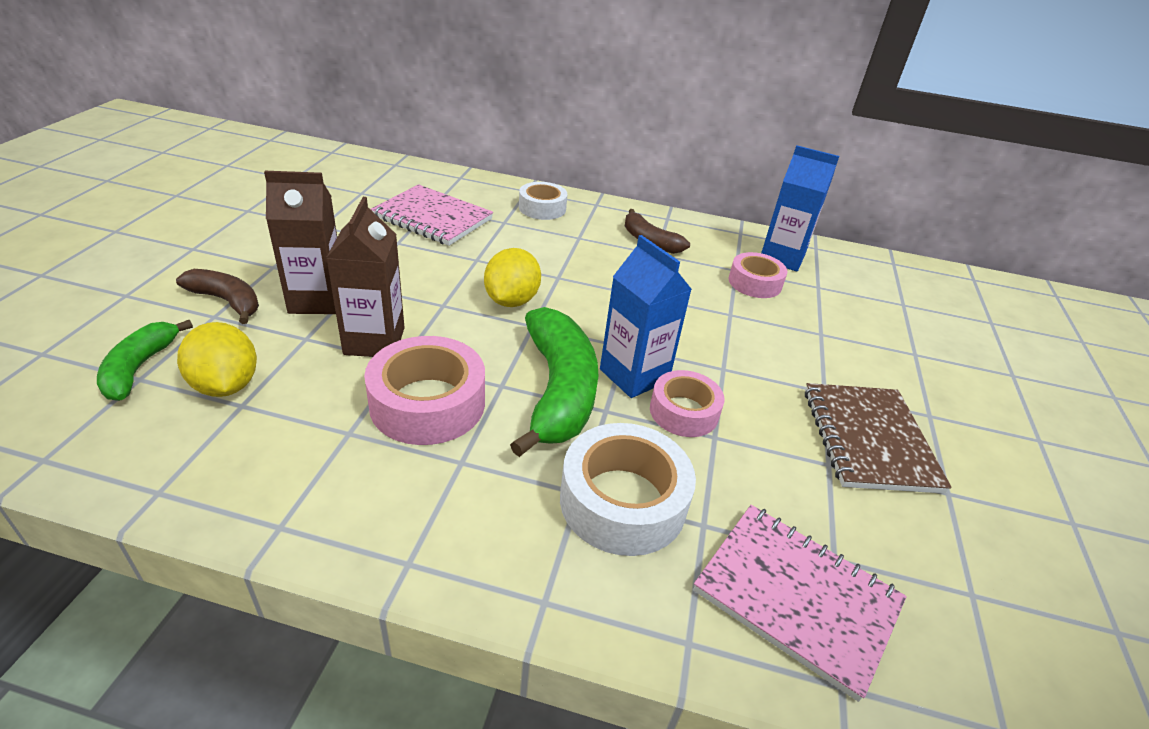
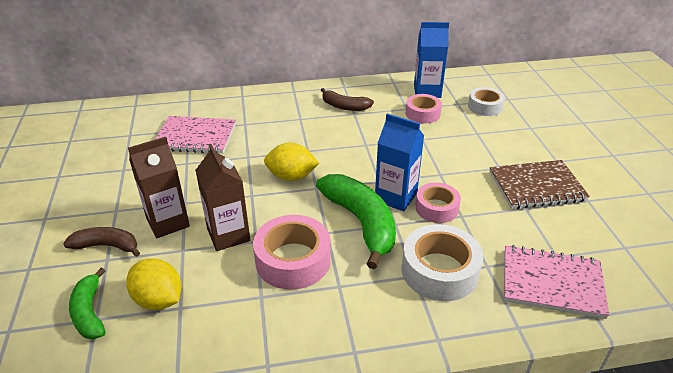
camera: 20 degrees left, 0 degrees up
yellow lemon [484,248,541,307] -> yellow lemon turned 75 degrees counterclockwise [264,143,319,181]
white tape [519,182,568,220] -> white tape moved to [468,87,505,116]
brown notebook [805,383,952,494] -> brown notebook turned 75 degrees counterclockwise [490,160,590,209]

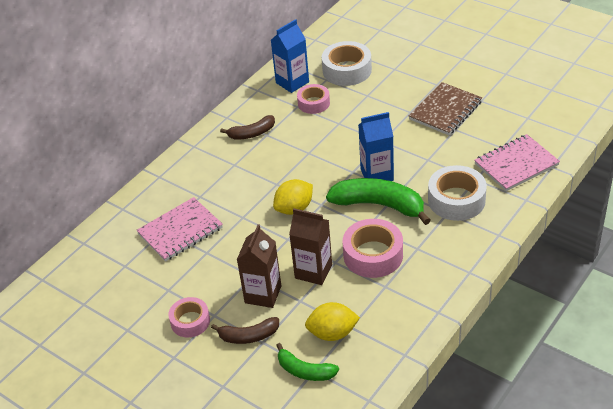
camera: 40 degrees left, 5 degrees up
brown banana [63,227,140,257] -> brown banana turned 150 degrees counterclockwise [211,317,279,344]
pink tape [415,183,461,223] -> pink tape moved to [168,297,210,338]
white tape [468,87,505,116] -> white tape [322,41,372,86], size x1.58

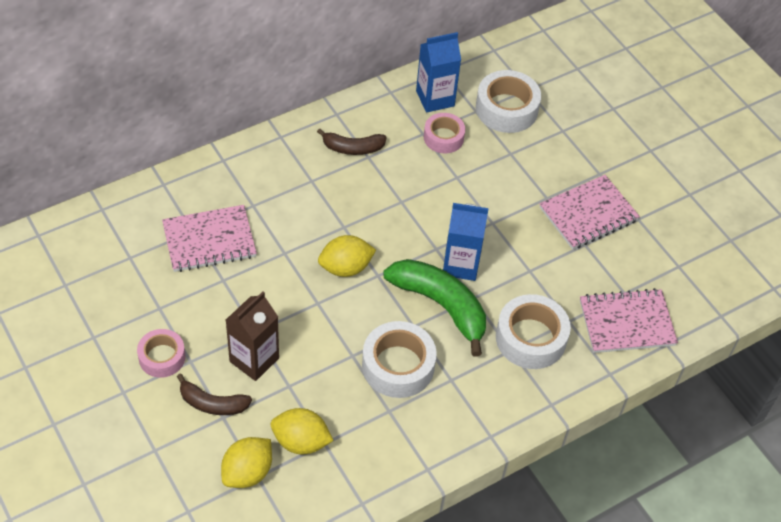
camera: 15 degrees right, 10 degrees up
green banana [276,343,339,381] -> yellow lemon [221,437,272,488]
brown carton [289,208,332,285] -> none
pink tape [343,219,403,278] -> white tape [362,321,437,398]
brown notebook [408,82,482,135] -> pink notebook [539,175,640,250]

